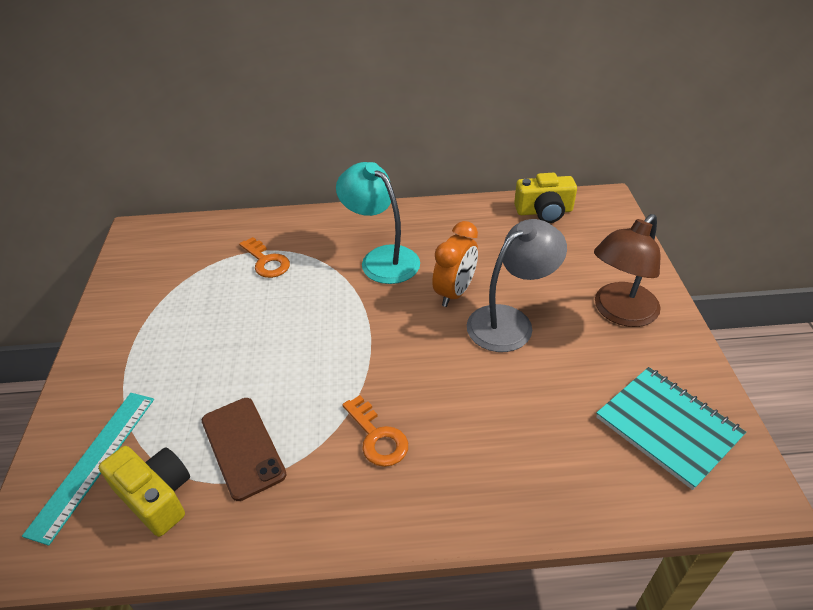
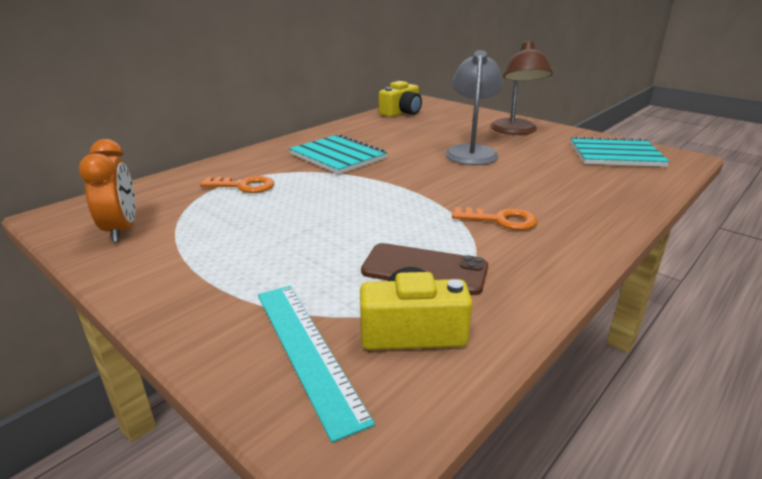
camera: 45 degrees left, 15 degrees down
turquoise lamp [336,162,420,284] -> turquoise notebook [289,134,387,174]
orange clock [432,221,478,307] -> orange clock moved to [79,139,136,242]

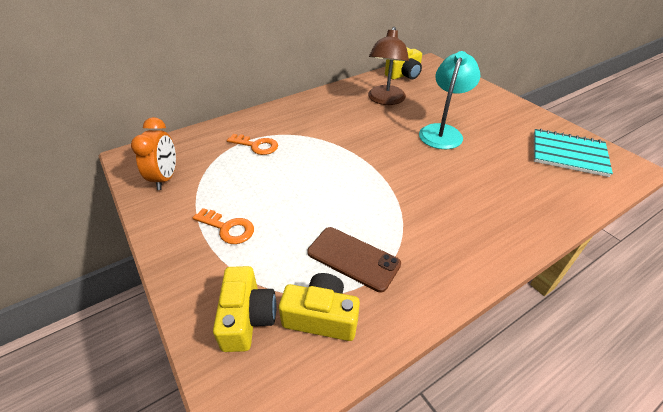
camera: 15 degrees right, 15 degrees up
turquoise ruler [258,286,375,443] -> yellow camera [213,266,276,352]
turquoise notebook [289,134,387,174] -> none
grey lamp [445,50,503,165] -> turquoise lamp [419,51,481,149]
orange key [452,207,537,230] -> orange key moved to [192,208,254,244]
brown lamp [490,41,553,135] -> brown lamp moved to [368,27,409,105]

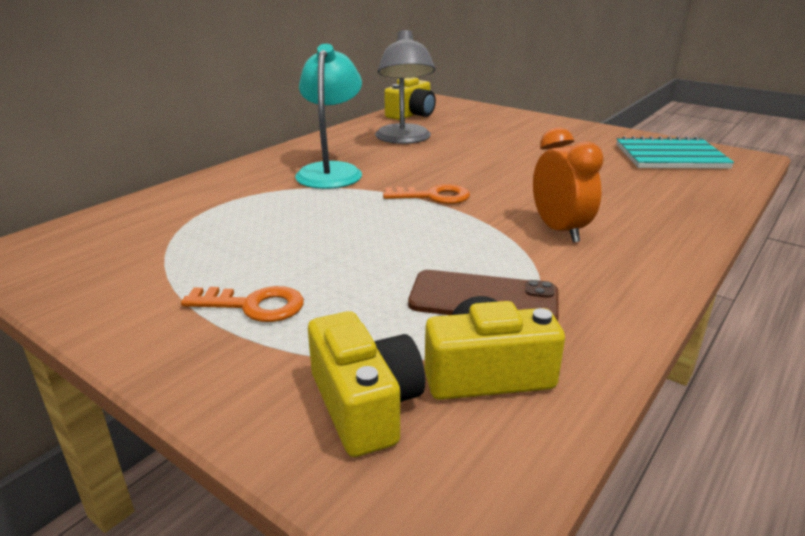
camera: 20 degrees left, 15 degrees down
orange clock [131,117,176,190] -> orange clock moved to [533,127,604,243]
orange key [227,134,278,155] -> orange key moved to [383,184,470,204]
brown lamp [368,27,409,105] -> grey lamp [375,30,435,144]
turquoise lamp [419,51,481,149] -> turquoise lamp moved to [295,44,362,189]

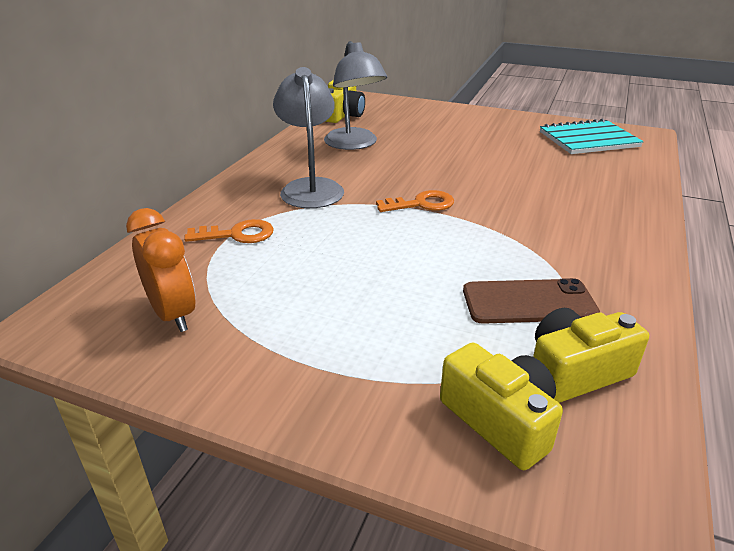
camera: 15 degrees left, 5 degrees up
orange key [181,286,304,322] -> orange key moved to [184,219,274,243]
turquoise lamp [295,44,362,189] -> grey lamp [273,67,344,208]
orange clock [533,127,604,243] -> orange clock moved to [126,208,196,332]

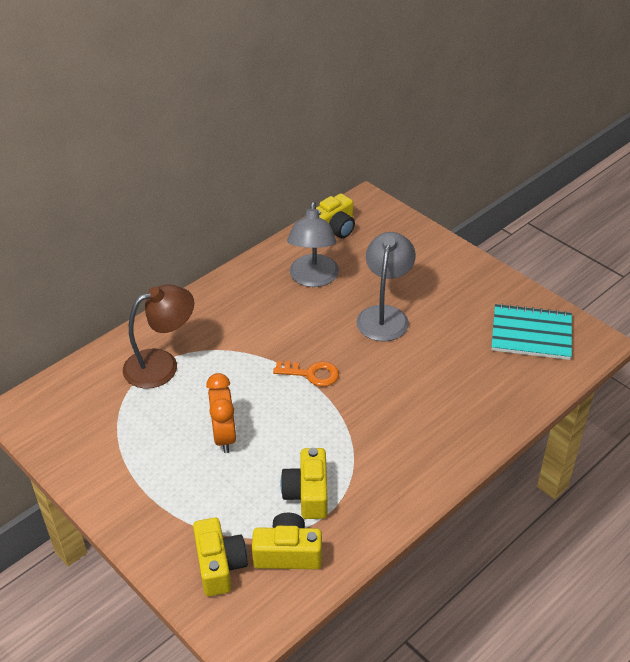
camera: 25 degrees right, 10 degrees up
orange clock [126,208,196,332] -> orange clock moved to [206,373,237,453]
orange key [184,219,274,243] -> brown lamp [123,285,194,389]
grey lamp [273,67,344,208] -> grey lamp moved to [357,232,416,342]
brown phone [463,278,600,324] -> yellow camera [281,448,327,519]

